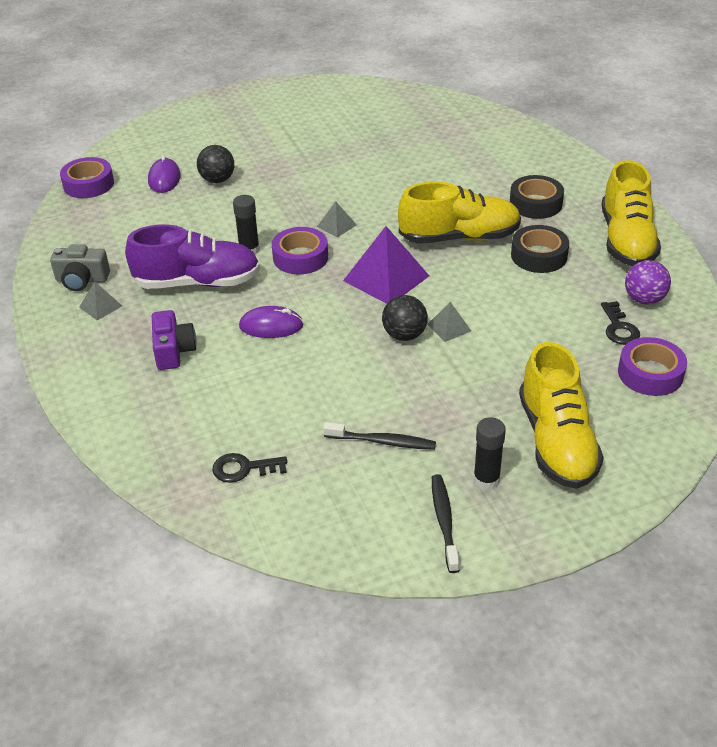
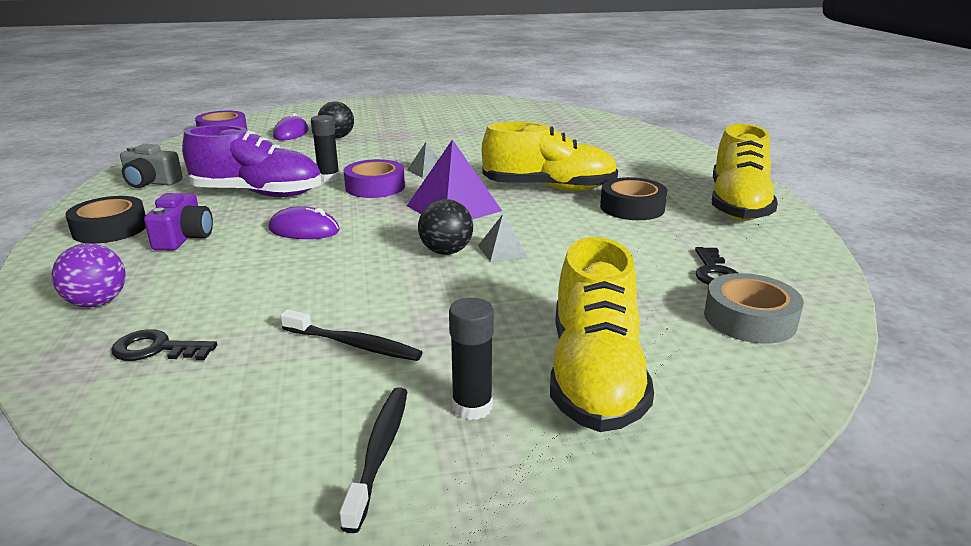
camera: 10 degrees right, 15 degrees down
grey pyramid [79,281,122,321] -> none
black tape [510,175,564,219] -> black tape moved to [65,196,146,244]
purple tape [618,337,687,396] -> grey tape [704,273,804,344]
purple ball [625,260,671,305] -> purple ball moved to [52,243,125,307]

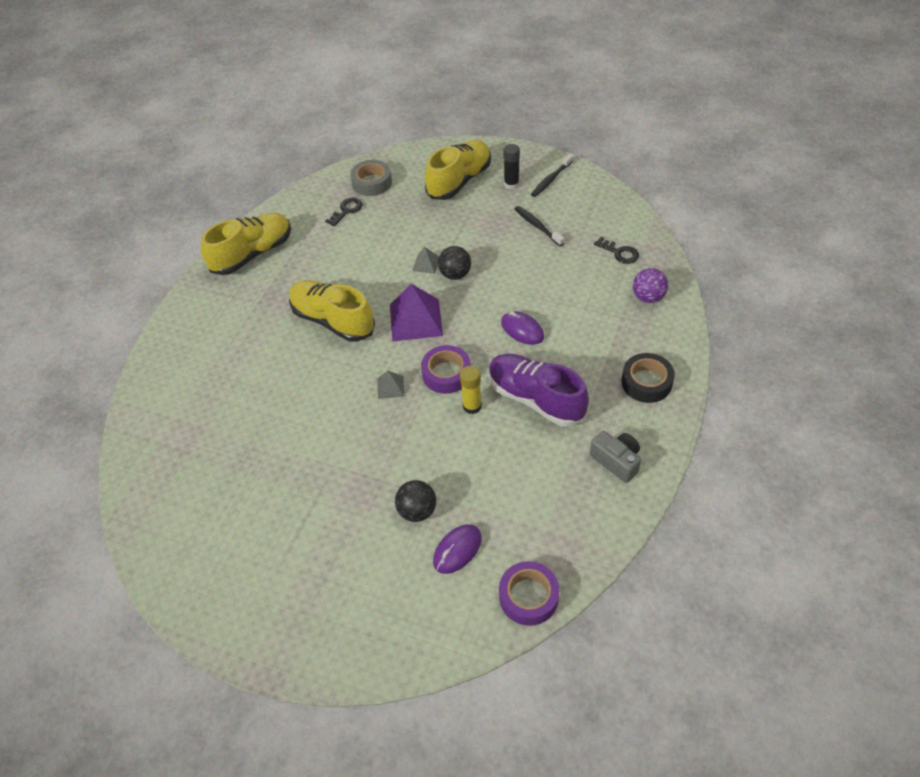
camera: 145 degrees left, 25 degrees up
purple camera [144,193,213,250] -> none
black glue stick [311,115,340,182] -> yellow glue stick [460,366,482,414]
black tape [600,177,668,220] -> none

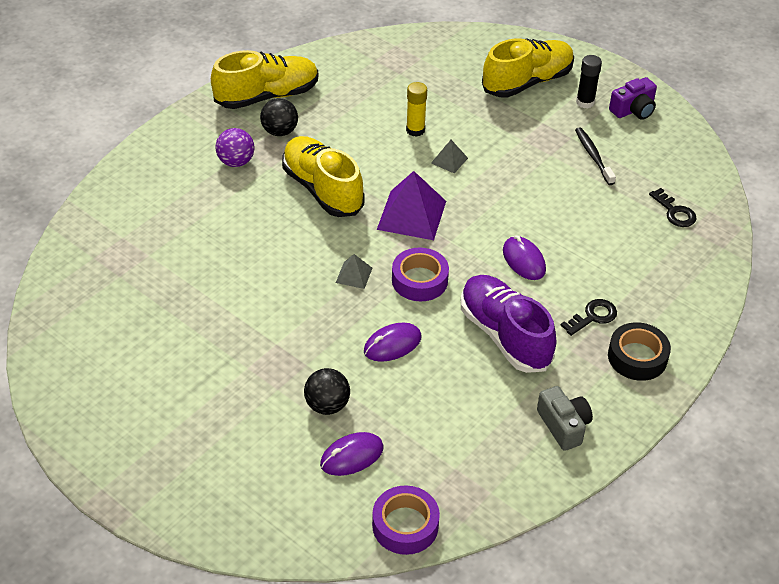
camera: 15 degrees right, 5 degrees down
black key [325,198,363,226] -> black key moved to [560,299,617,336]
grey tape [350,160,392,196] -> none
black ball [438,246,471,280] -> black ball moved to [260,98,298,136]
yellow glue stick [460,366,482,414] -> yellow glue stick moved to [406,82,427,137]
black toothbrush [531,154,573,197] -> purple camera [609,77,657,120]
purple ball [633,268,668,303] -> purple ball moved to [215,128,254,167]
none -> purple mouse [364,322,422,362]

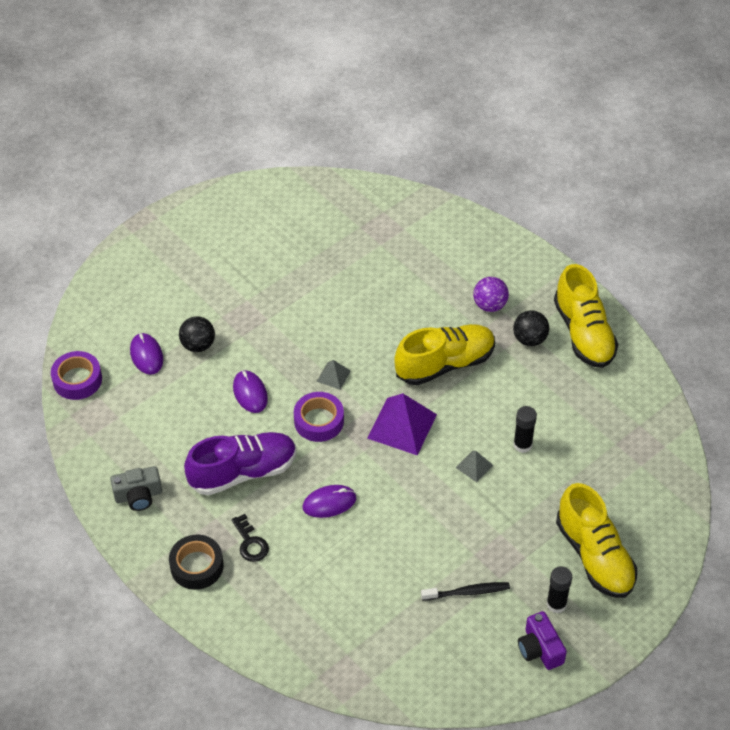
camera: 100 degrees right, 5 degrees up
yellow glue stick [406,82,427,137] -> black glue stick [513,406,537,453]
black key [649,188,697,227] -> none

